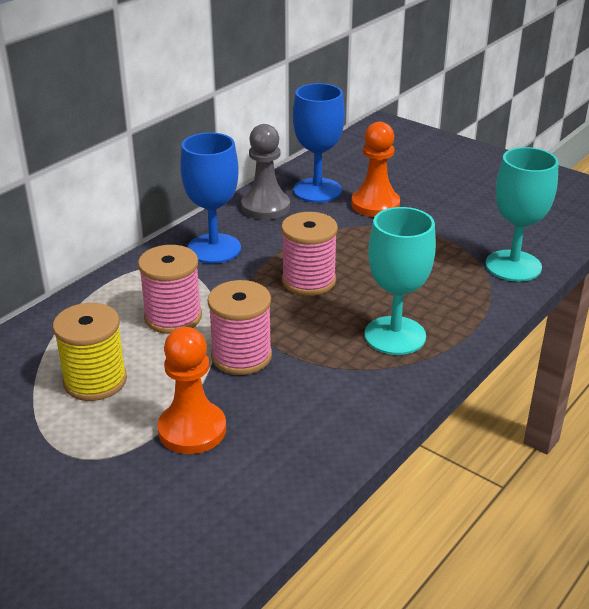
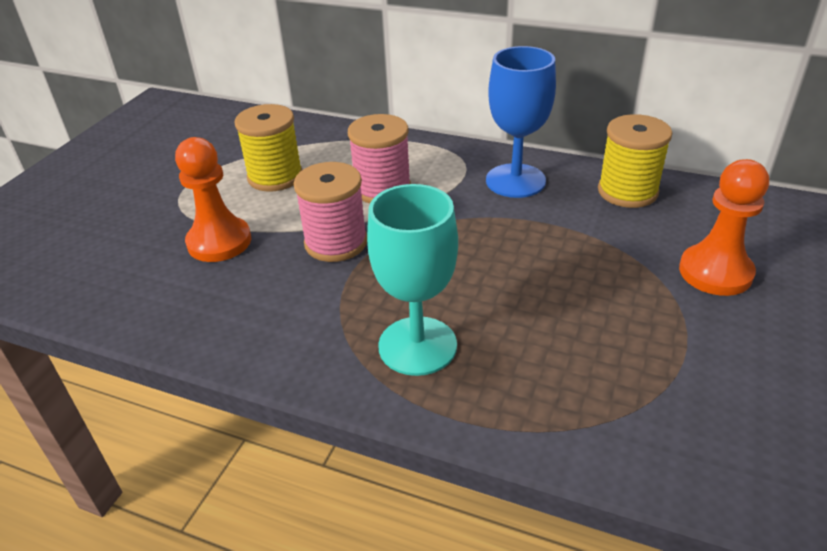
camera: 75 degrees right, 5 degrees up
grey pawn [241,124,290,220] -> yellow spool [598,114,672,208]
pink spool [281,212,338,296] -> none
blue goblet [293,83,345,202] -> none
turquoise goblet [486,147,559,282] -> none

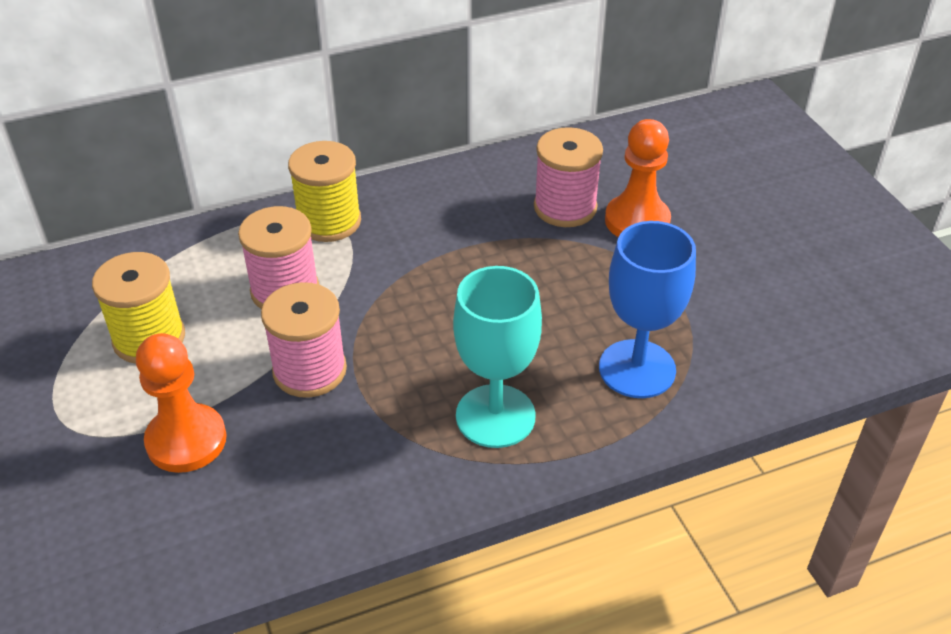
camera: 45 degrees left, 5 degrees up
blue goblet [486,46,556,198] -> blue goblet moved to [599,221,696,398]
yellow spool [598,114,672,208] -> yellow spool moved to [288,141,361,242]
none -> pink spool [534,127,603,227]

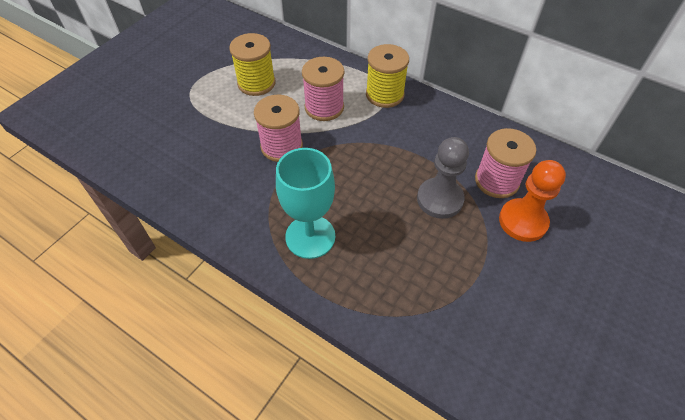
camera: 55 degrees right, 10 degrees up
orange pawn [136,333,227,473] -> none
blue goblet [599,221,696,398] -> none
none -> grey pawn [417,137,469,219]

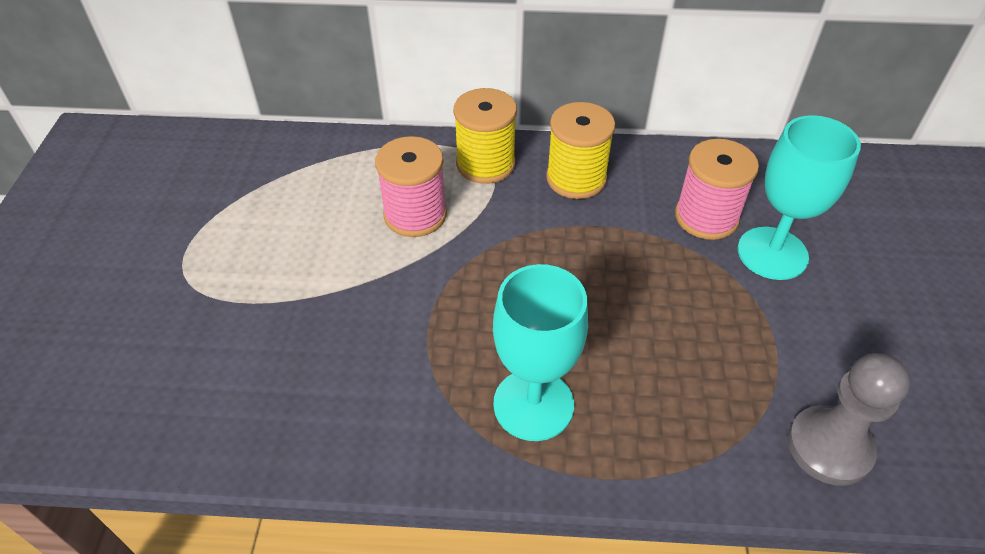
camera: 30 degrees left, 5 degrees down
yellow spool [229,33,275,96] -> yellow spool moved to [546,102,615,199]
pink spool [254,95,303,162] -> none
grey pawn [417,137,469,219] -> grey pawn moved to [788,353,910,486]
orange pawn [499,160,566,242] -> turquoise goblet [737,115,861,280]

